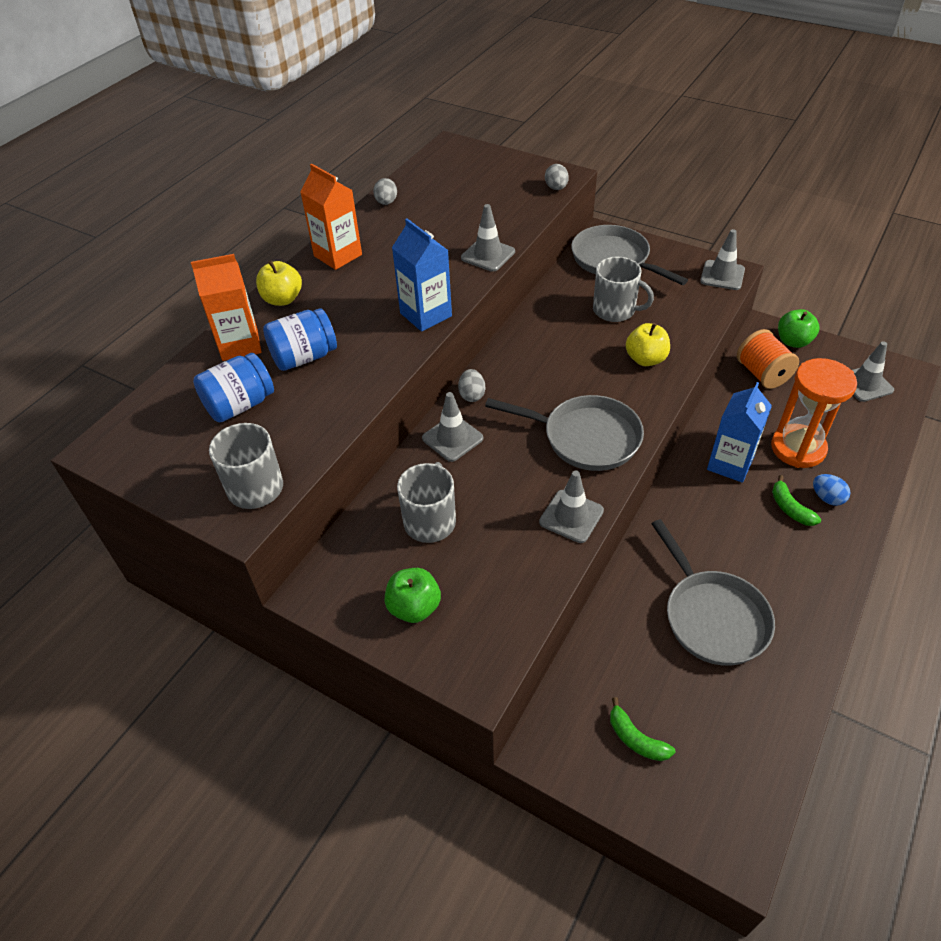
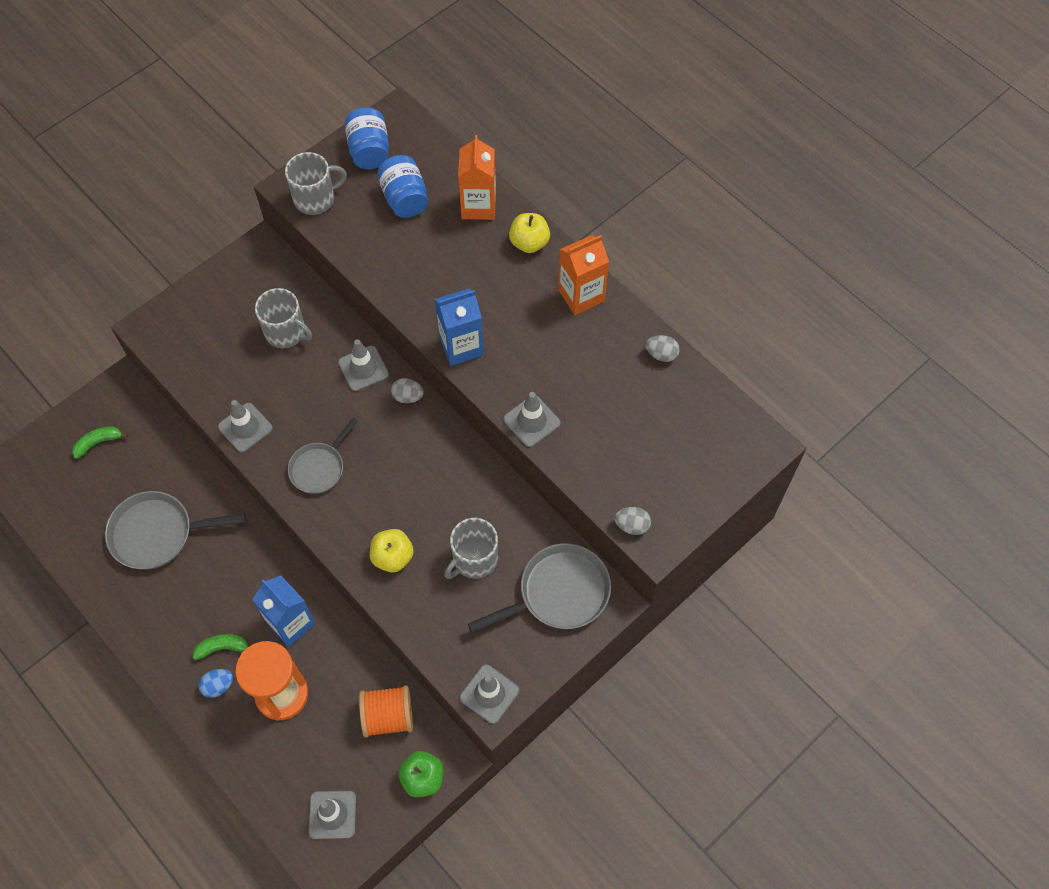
camera: 105 degrees right, 15 degrees up
blue jar [263,308,337,371] -> blue jar moved to [345,107,389,169]
green apple [384,568,441,623] -> none
grey pan [485,395,644,471] -> grey pan [288,417,358,494], size x0.64

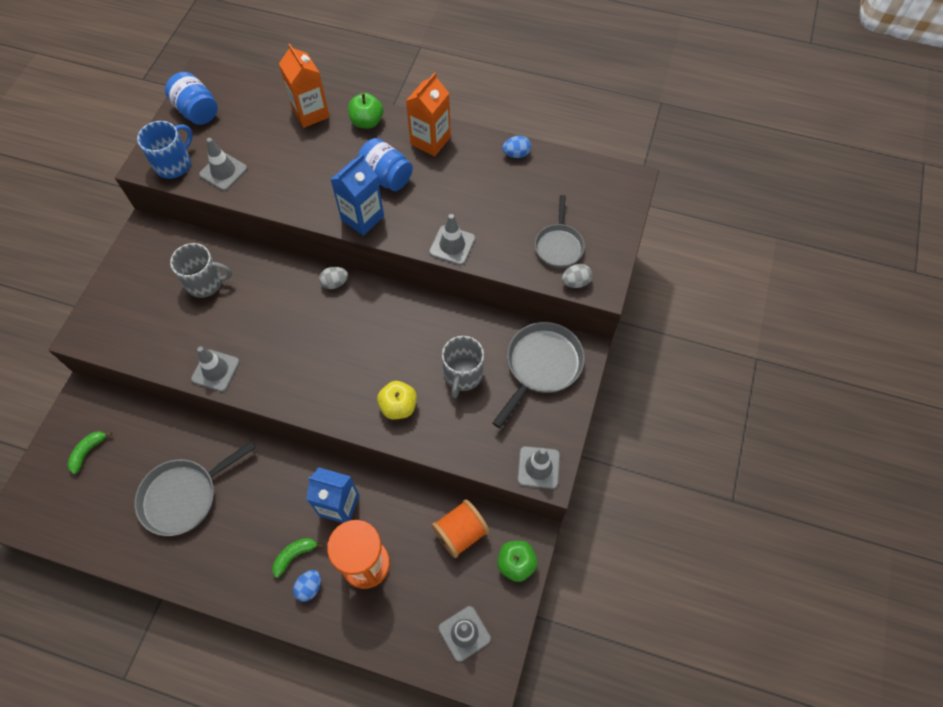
camera: 30 degrees left, 0 degrees up
grey mug [285,152,347,215] -> blue mug [137,121,193,179]
grey pan [288,417,358,494] -> grey pan moved to [535,195,585,268]
grey traffic cone [338,339,389,391] -> grey traffic cone moved to [199,138,247,191]
blue jar [377,155,428,218] -> blue jar moved to [357,138,413,191]
yellow apple [509,213,550,253] -> green apple [348,93,383,129]
grey egg [645,335,680,362] -> blue egg [502,136,531,158]

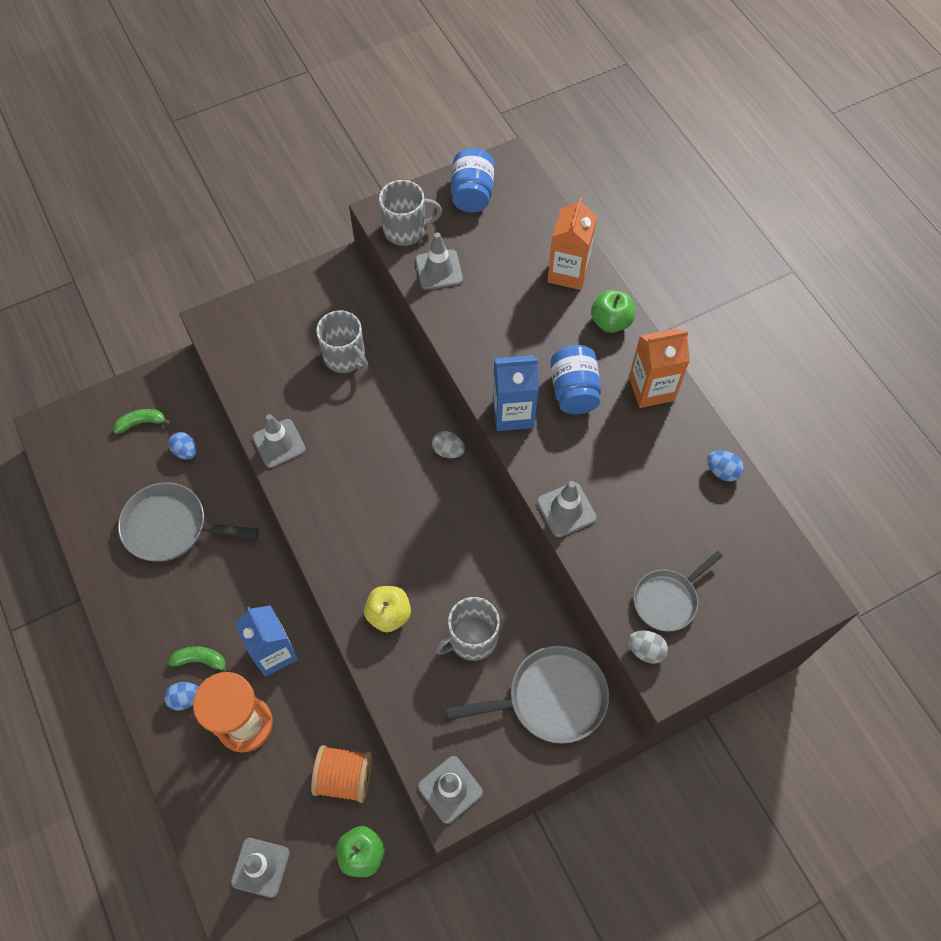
camera: 45 degrees right, 0 degrees up
blue mug [137,121,193,179] -> grey mug [379,180,442,246]
none -> blue egg [168,432,197,459]

